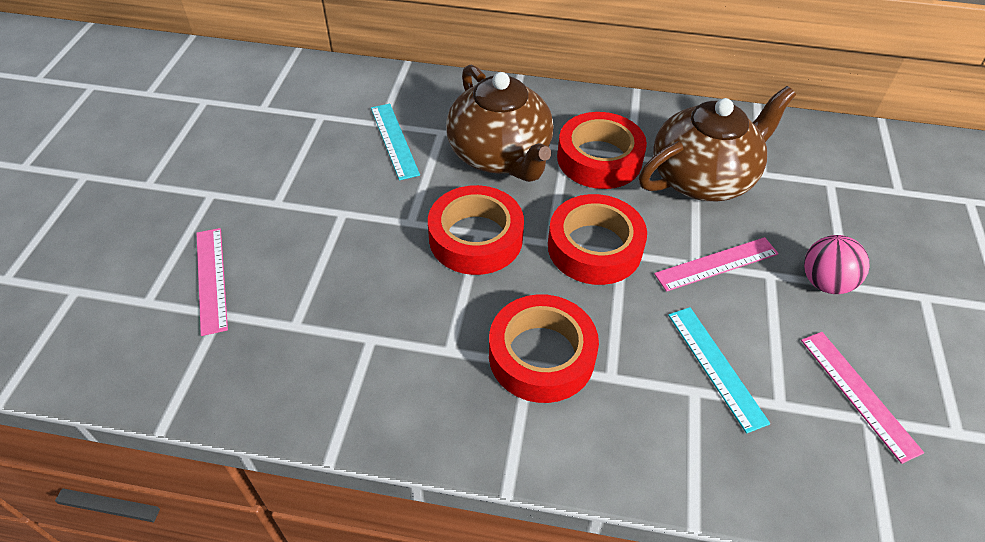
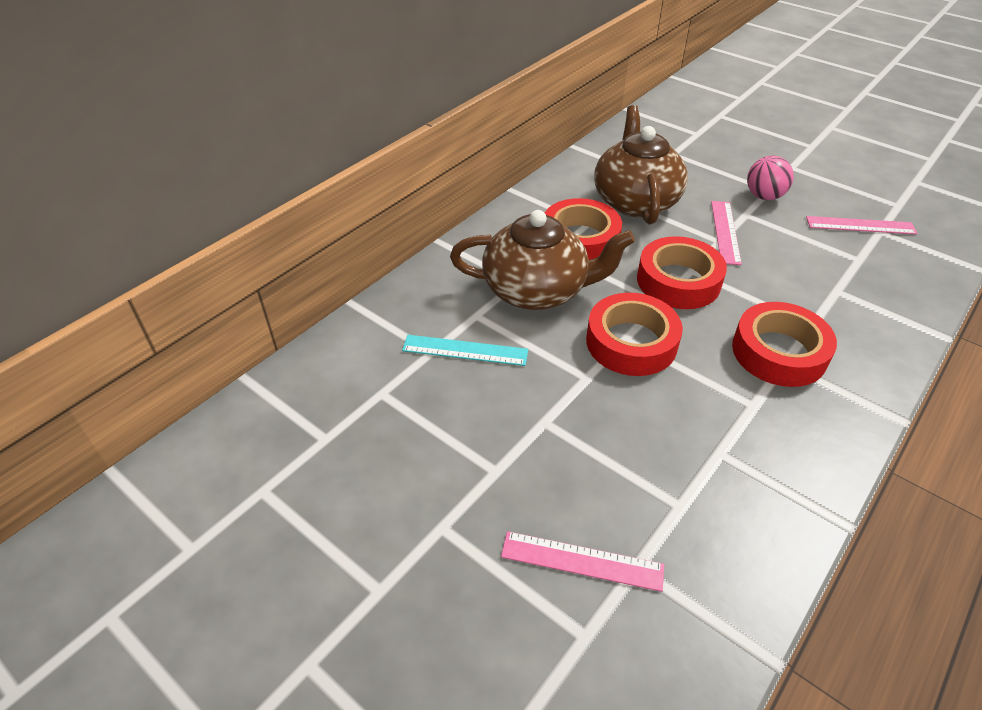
camera: 60 degrees left, 5 degrees down
turquoise ruler [668,307,770,434] -> none

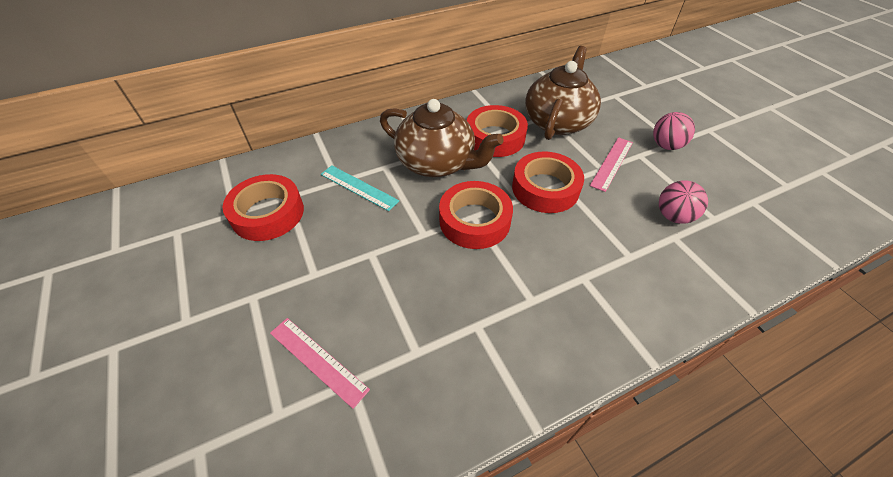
camera: 25 degrees right, 5 degrees up
red tape [732,302,837,387] -> red tape moved to [223,174,304,241]
pink ruler [806,216,918,235] -> none
none -> pink ball [659,180,708,224]

